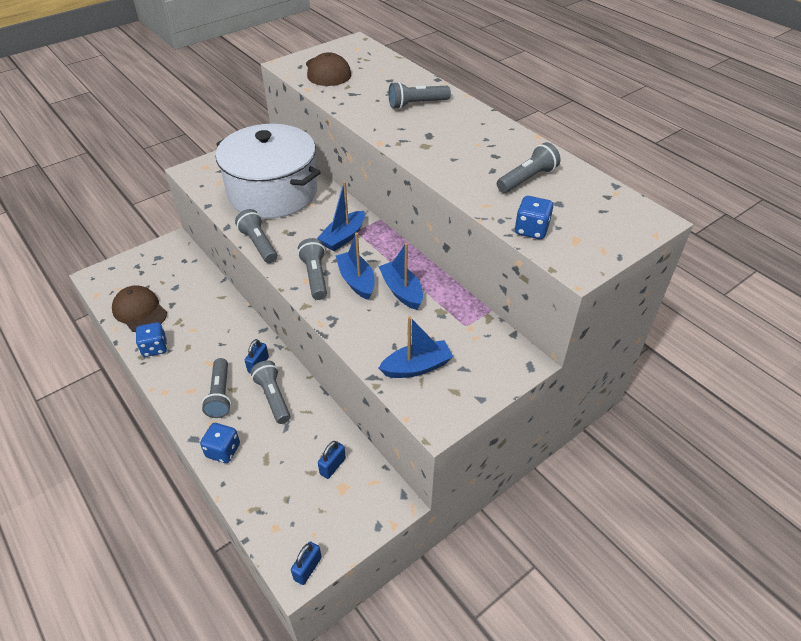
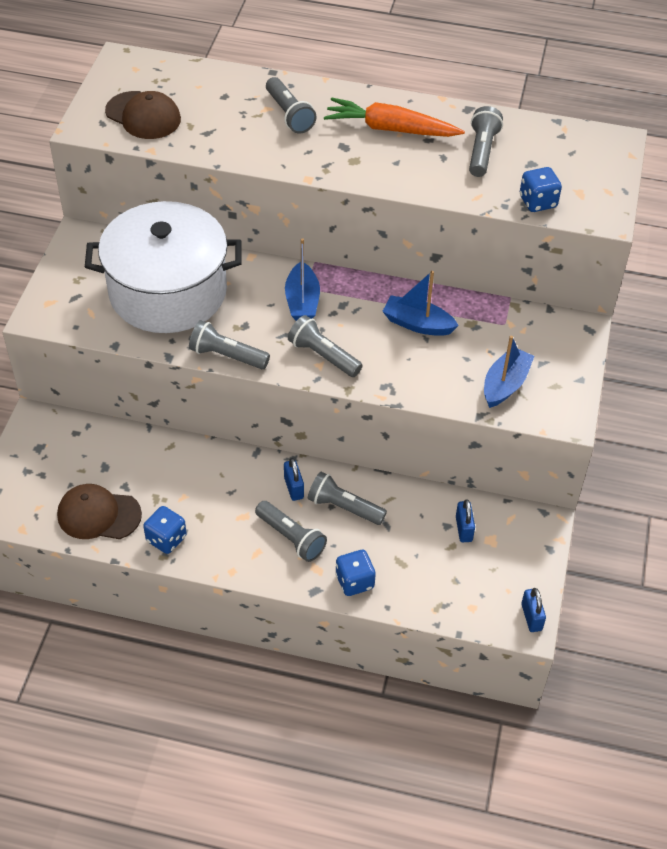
camera: 40 degrees left, 5 degrees up
blue boat [336,233,375,300] -> none
grey flashlight [389,81,451,109] -> grey flashlight turned 60 degrees counterclockwise [266,77,317,134]
none -> orange carrot [324,97,465,137]

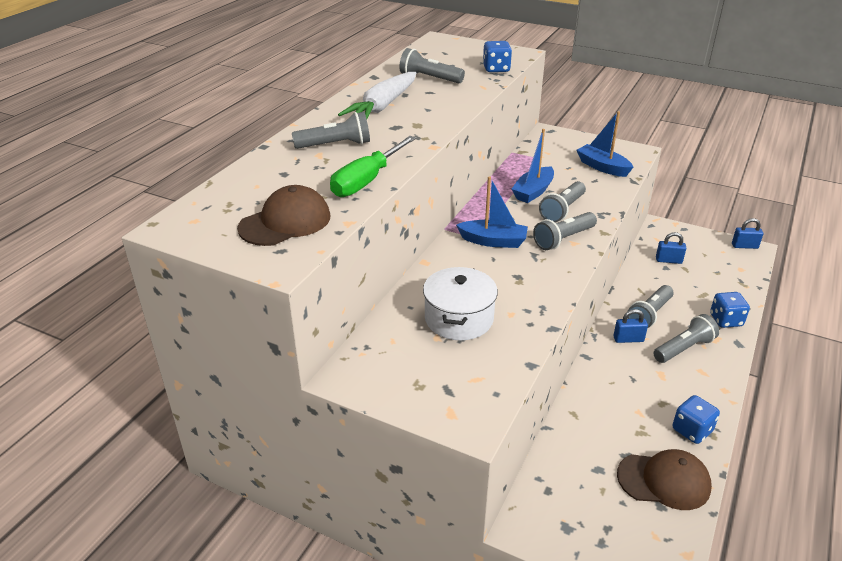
camera: 75 degrees left, 15 degrees down
brown cap [57,484,142,539] -> brown cap turned 105 degrees counterclockwise [617,449,712,510]
white pot [85,201,242,333] -> white pot [423,267,498,340], size x0.54
grey flashlight [189,320,270,369] -> grey flashlight moved to [539,181,586,222]
orange carrot [324,97,465,137] -> white carrot [338,72,416,119]
none -> green screwdriver [330,136,416,197]

